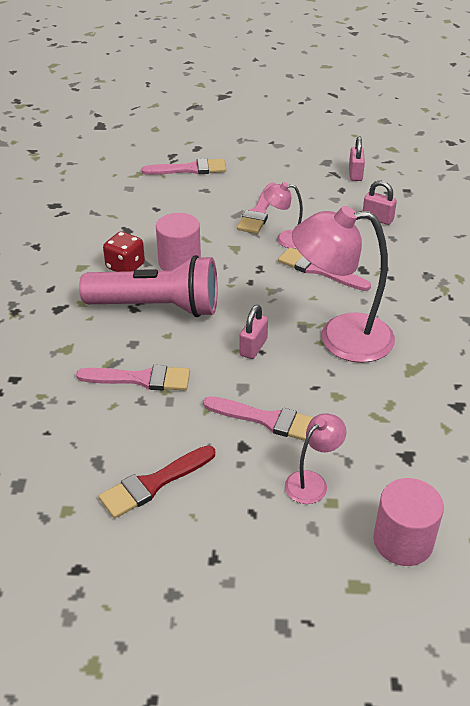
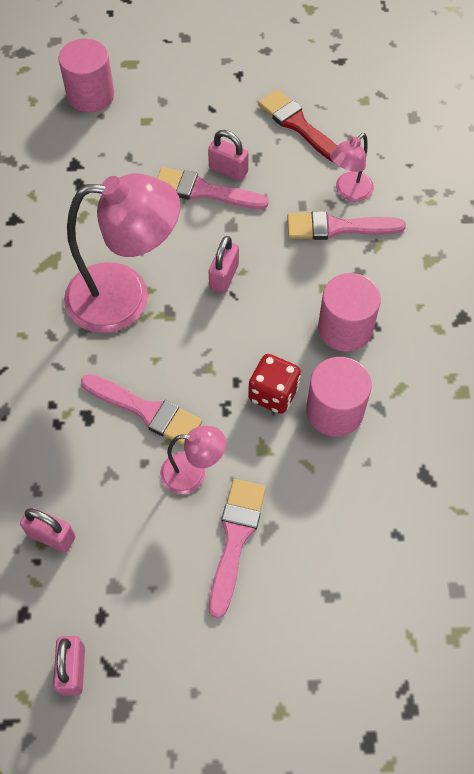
camera: 175 degrees right, 20 degrees up
pink flashlight [79,255,218,317] -> pink cylinder [318,273,381,352]
red brush [99,445,215,518] -> red brush turned 90 degrees counterclockwise [258,89,337,163]
red dice [103,231,145,272] -> red dice moved to [248,354,301,414]
pink brush [141,158,226,175] -> none
pink lamp [285,413,347,504] -> pink lamp moved to [330,133,374,202]
none -> pink padlock [208,130,249,181]

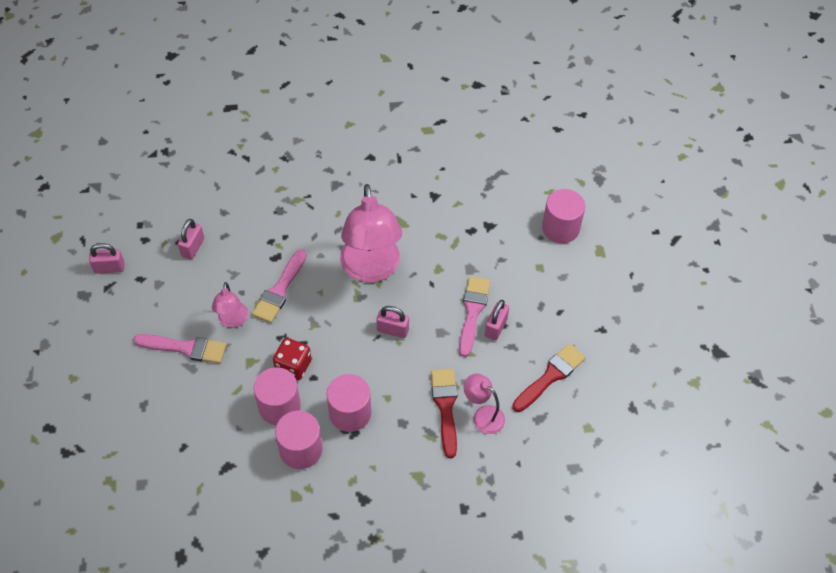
camera: 85 degrees right, 5 degrees down
pink brush [287,211,406,240] -> red brush [431,369,457,458]
none -> pink cylinder [275,411,322,469]

